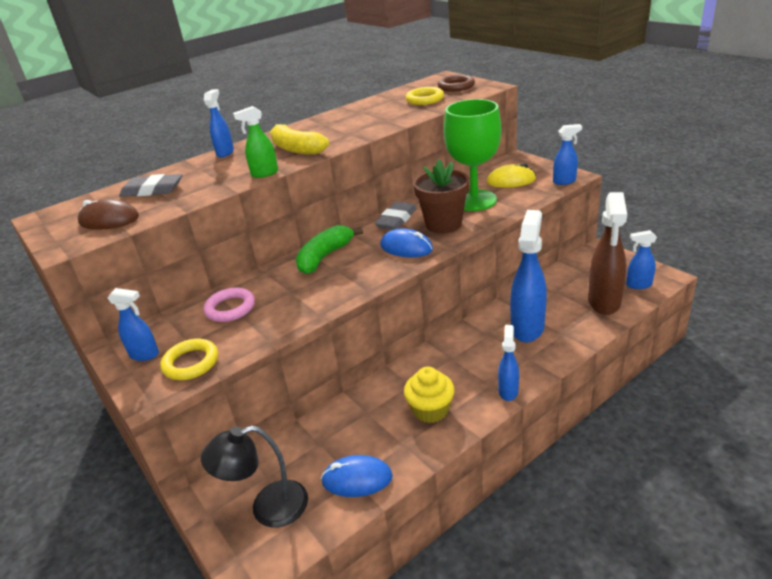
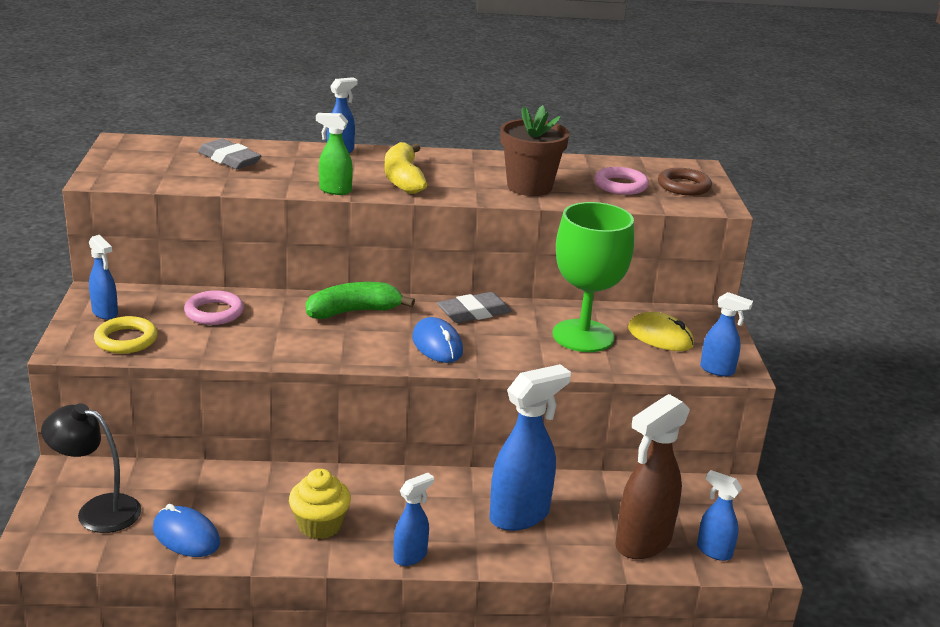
camera: 30 degrees right, 5 degrees down
brown mouse [78,199,139,230] -> none
yellow ring [406,87,444,105] -> pink ring [594,167,649,195]
brown flower pot [413,159,469,234] -> brown flower pot moved to [501,105,569,196]

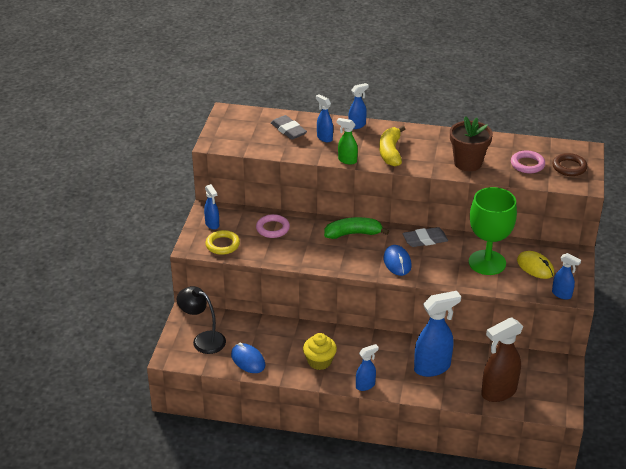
camera: 15 degrees right, 10 degrees up
blue spray bottle [697,470,742,561] -> blue spray bottle moved to [316,94,333,142]

